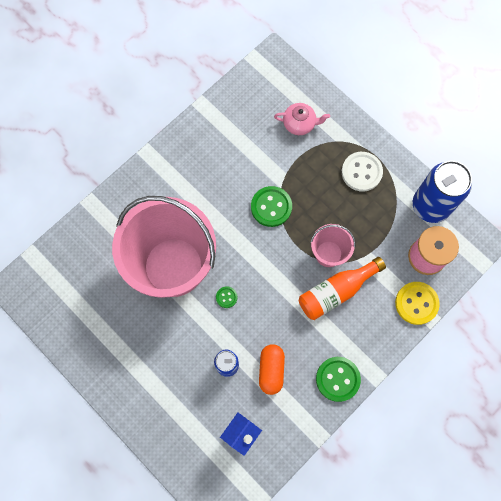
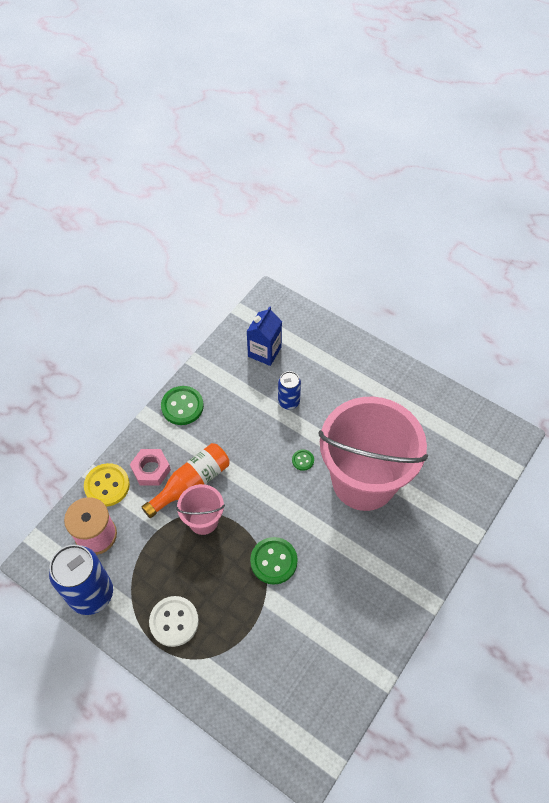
camera: 170 degrees right, 15 degrees down
orange capsule [259,344,285,395] -> none
pink teapot [274,103,330,135] -> none
none -> pink nut [130,449,171,486]

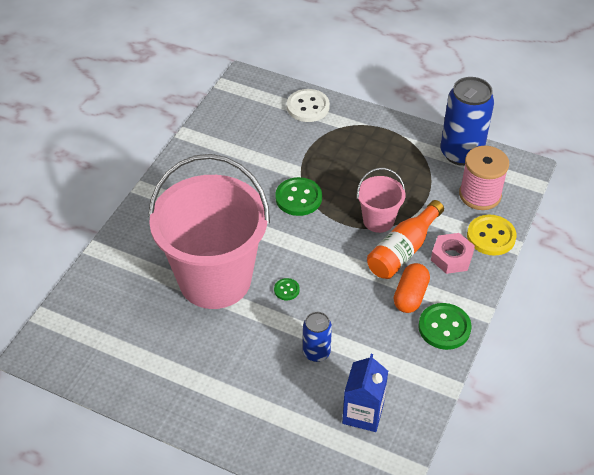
camera: 170 degrees right, 10 degrees down
white button [149,596,199,647] -> white button moved to [287,89,330,122]
none -> orange capsule [394,263,430,313]

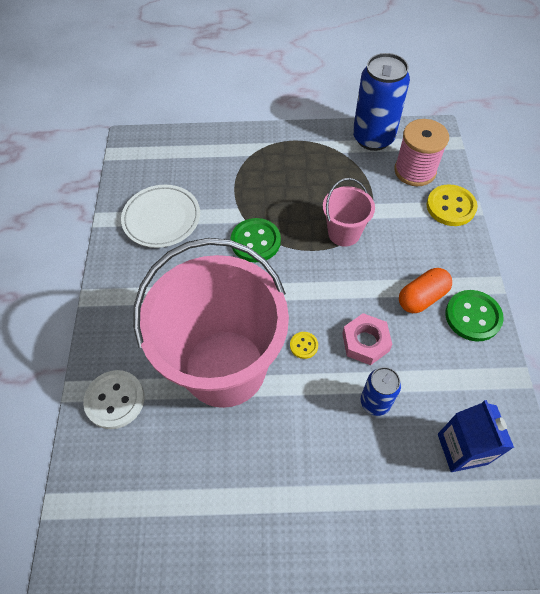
camera: 25 degrees left, 10 degrees up
green button [274,278,300,301] -> yellow button [290,332,318,359]
white button [287,89,330,122] -> white button moved to [83,370,144,429]
orange bottle [367,200,444,279] -> none
orange capsule [394,263,430,313] -> orange capsule turned 60 degrees clockwise [399,268,452,313]
pink nut [431,233,475,274] -> pink nut moved to [342,313,392,365]
none -> white plate [121,185,200,248]

